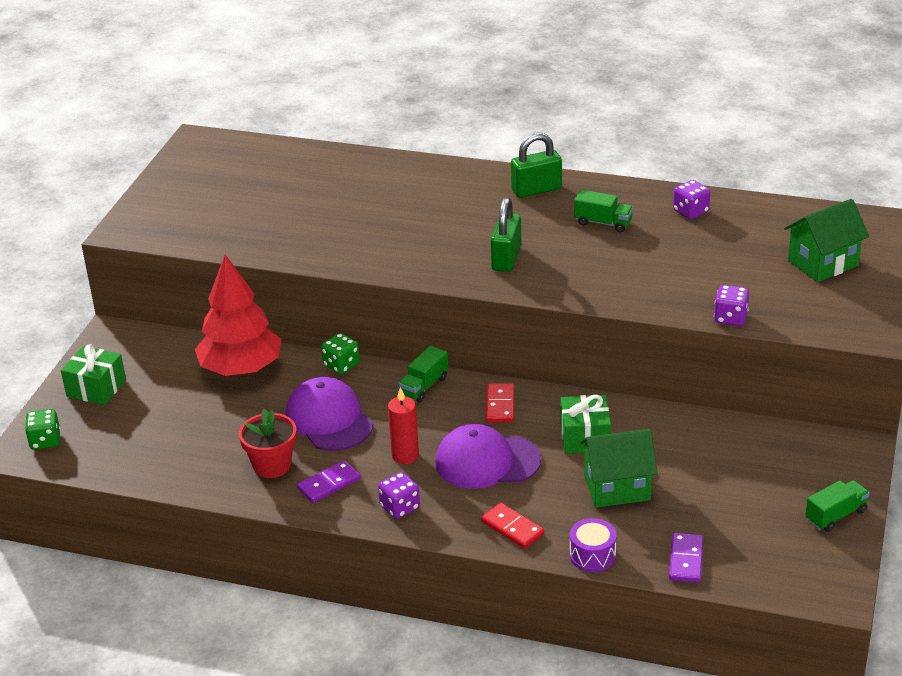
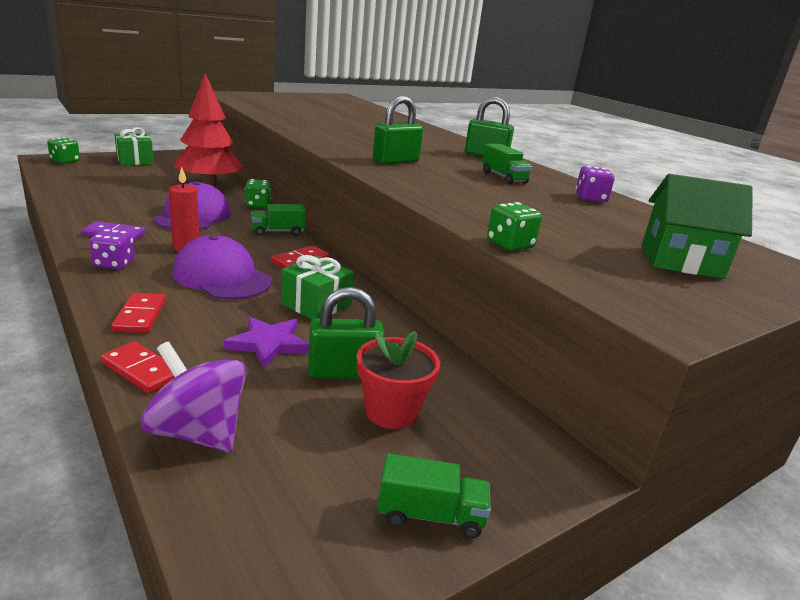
camera: 35 degrees right, 10 degrees down
red flower pot [239,408,297,478] -> red flower pot moved to [357,331,440,429]
purple drum [570,518,617,572] -> red domino [101,341,175,393]
green house [580,429,658,508] -> purple star [224,316,309,368]
purple domino [669,533,703,582] -> purple spinning top [141,341,246,452]
purple dice [714,285,749,326] -> green dice [487,202,542,251]
none -> green padlock [308,287,385,379]

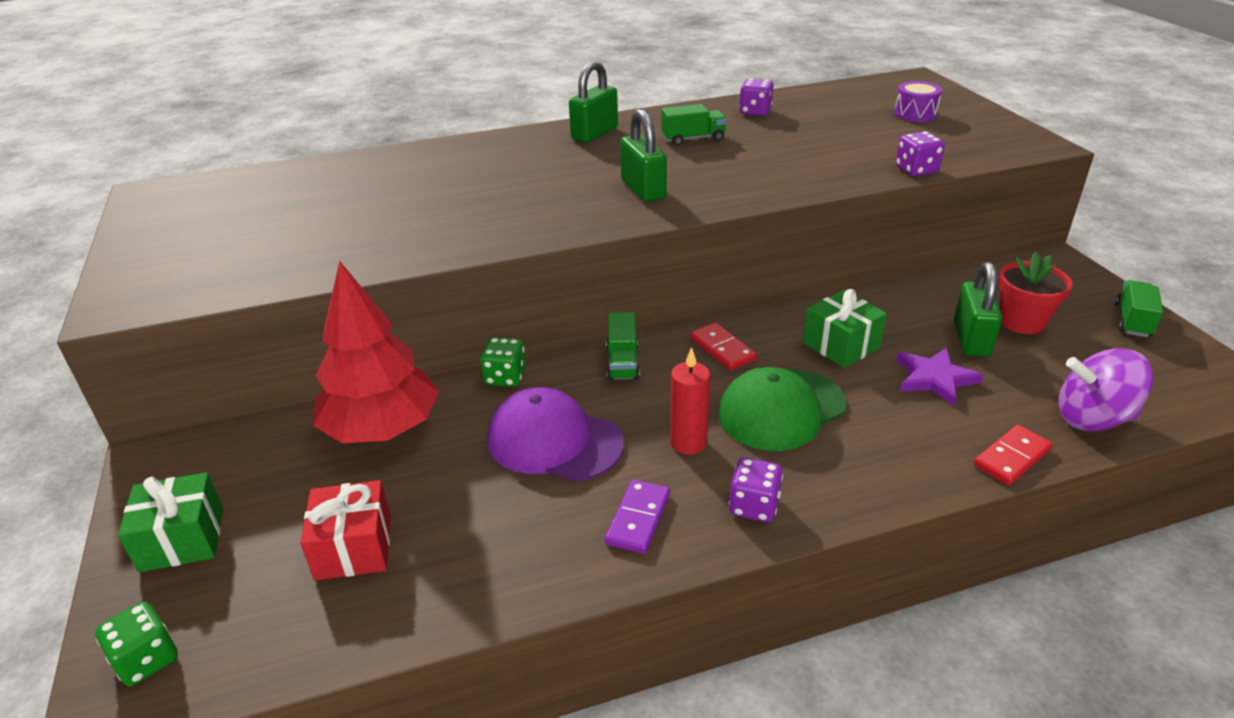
camera: 70 degrees left, 10 degrees up
red domino [111,293,166,333] -> none
purple spinning top [141,341,246,452] -> purple spinning top turned 45 degrees clockwise [1059,348,1153,432]
purple cap [172,235,272,300] -> green cap [718,367,847,451]
green dice [487,202,542,251] -> purple dice [896,131,945,176]
green house [641,174,753,279] -> purple drum [894,81,942,122]
none -> red gift [300,480,391,581]

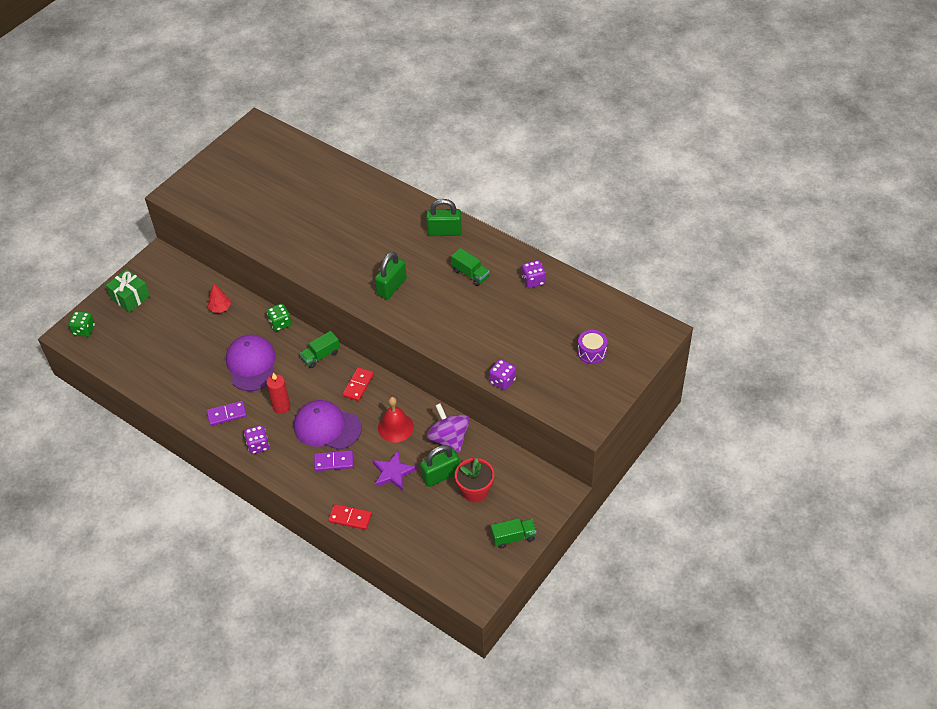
camera: 55 degrees right, 15 degrees up
red gift [300,480,391,581] -> none
red tree [313,261,439,443] -> red tree [207,283,231,313], size x0.42
green cap [718,367,847,451] -> purple cap [294,400,362,450]
green gift [803,289,887,368] -> red bell [378,397,414,443]
purple spinning top [1059,348,1153,432] -> purple spinning top moved to [427,403,470,453]
none -> purple domino [314,450,353,471]

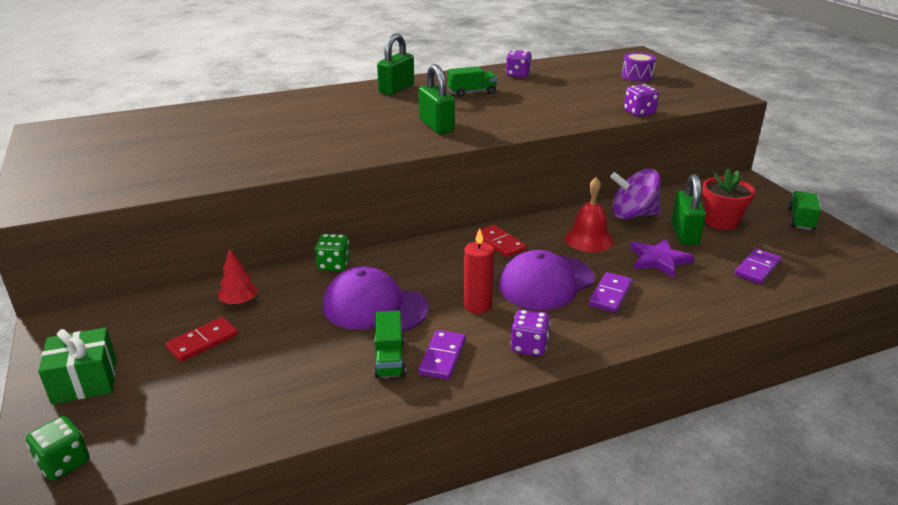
camera: 60 degrees left, 20 degrees down
green truck [300,331,340,368] -> green truck moved to [374,311,406,379]
red domino [328,504,372,530] -> red domino moved to [166,317,238,362]
none -> purple domino [734,248,781,284]

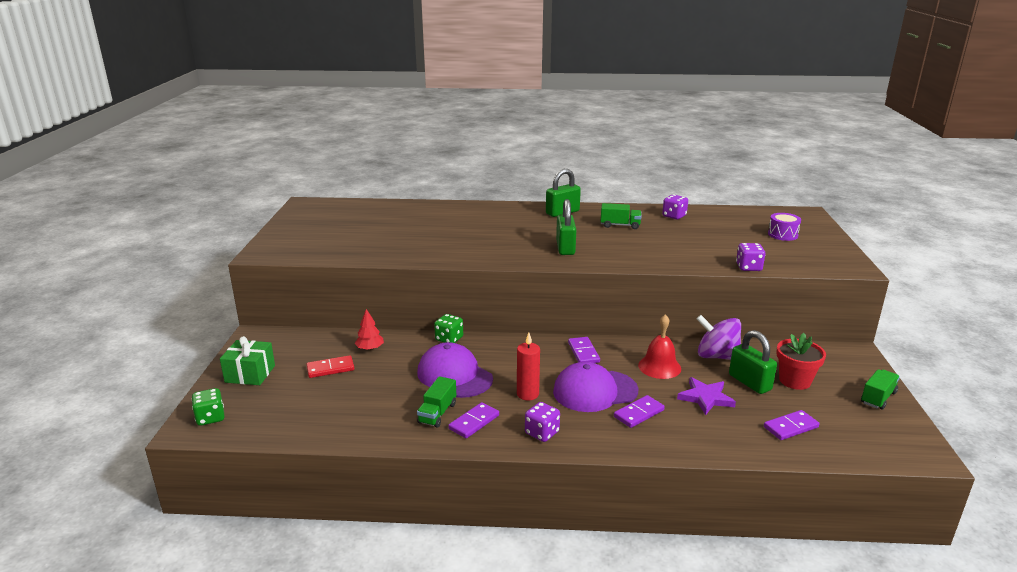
camera: 25 degrees right, 5 degrees down
red domino [475,225,526,257] -> purple domino [568,337,600,363]
green padlock [671,174,706,245] -> green padlock turned 60 degrees counterclockwise [729,330,777,394]

